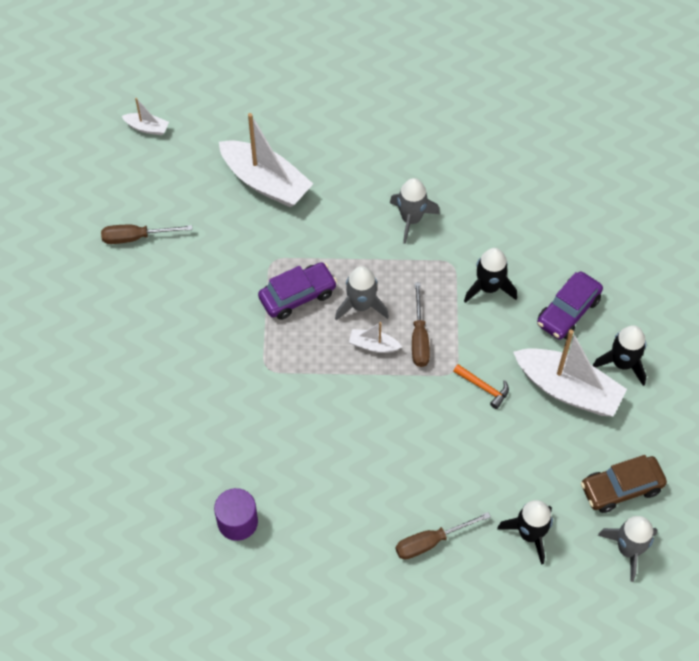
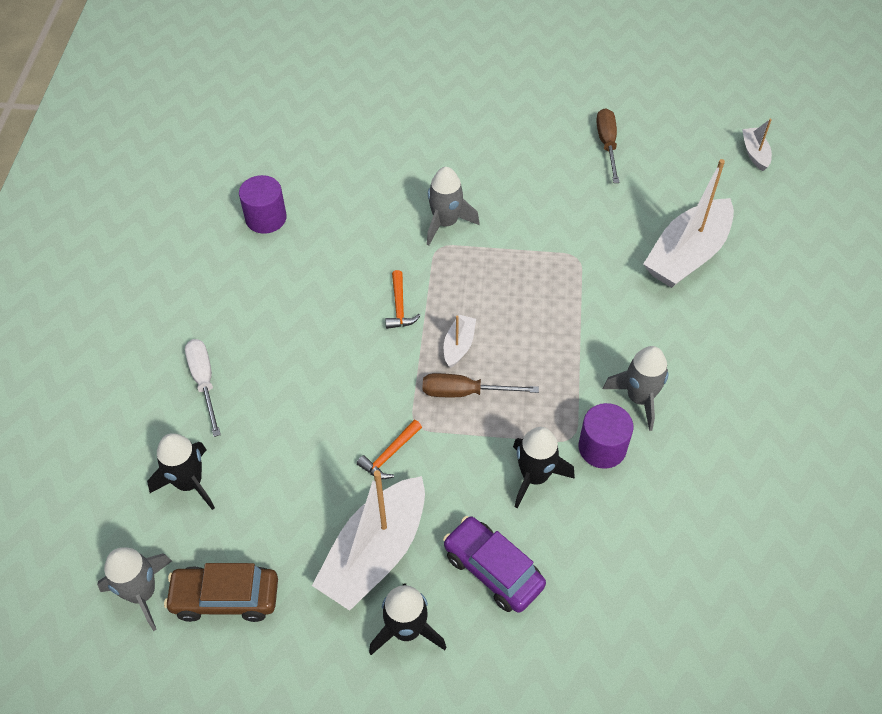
camera: 95 degrees right, 5 degrees down
white boat [122,98,169,135] -> white boat turned 150 degrees clockwise [742,119,772,171]
purple car [258,262,337,320] -> none
grey rocket [335,266,389,321] -> grey rocket moved to [427,167,480,245]
brown screwdriver [396,512,491,559] -> white screwdriver [185,339,221,437]
brown car [581,455,667,513] -> brown car turned 75 degrees counterclockwise [164,563,278,622]
none -> orange hammer [385,270,421,329]
none -> purple cylinder [579,403,633,469]

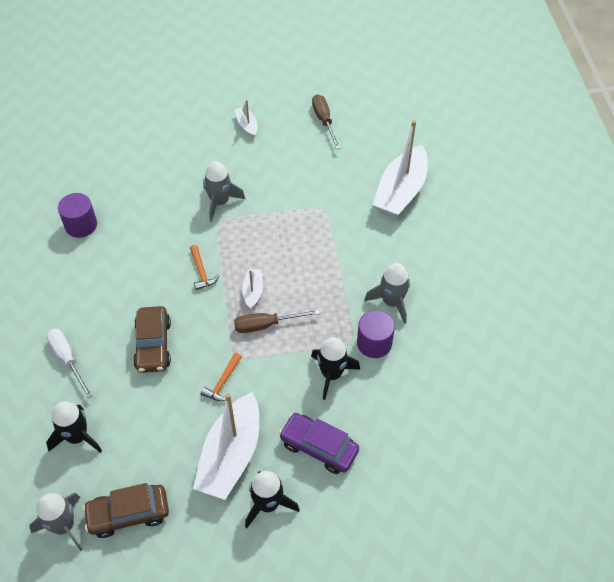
camera: 15 degrees left, 0 degrees up
white boat [742,119,772,171] -> white boat moved to [235,100,257,138]
none -> brown car [133,306,171,373]

